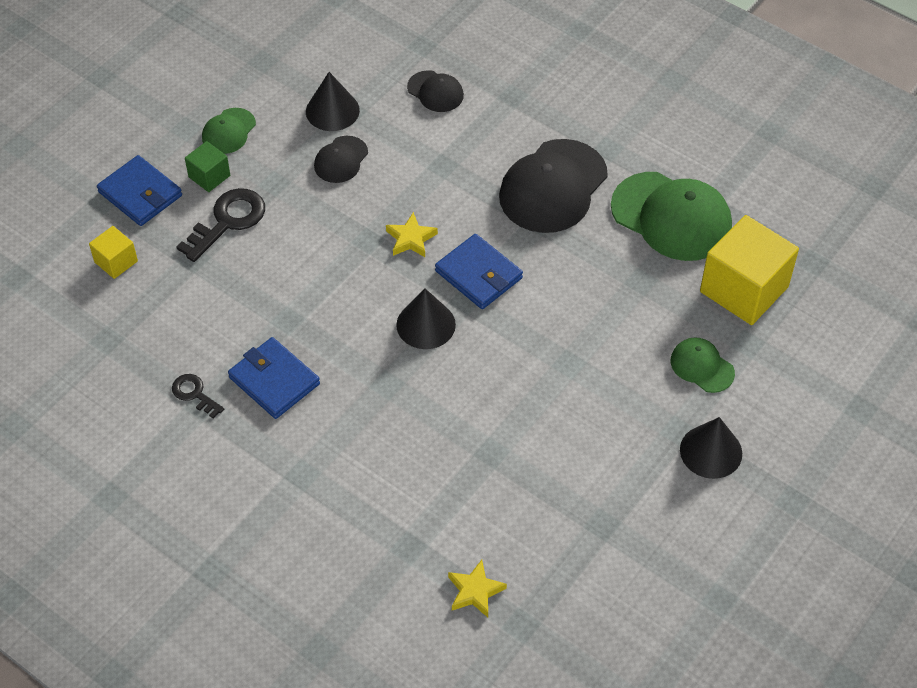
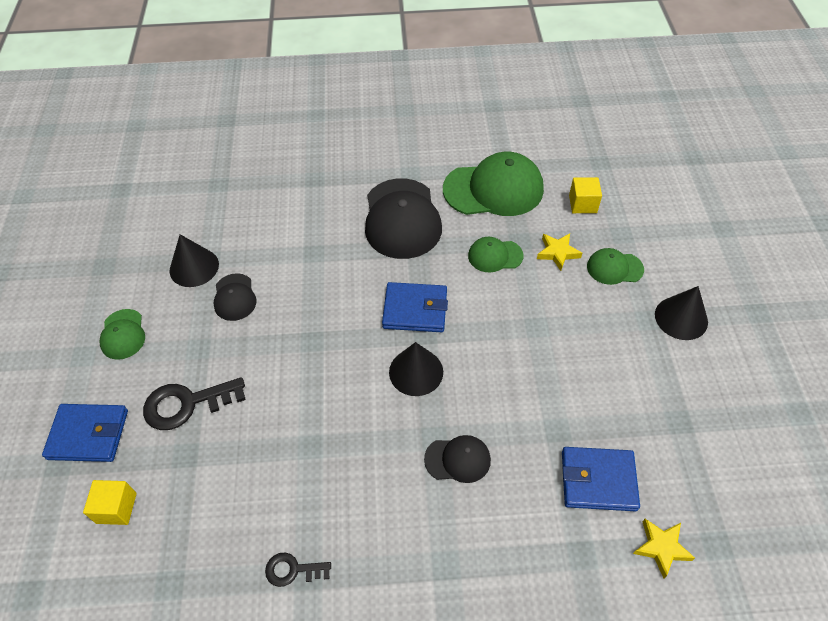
camera: 40 degrees left, 0 degrees up
black key [176,188,265,262] -> black key turned 105 degrees counterclockwise [143,377,246,430]
green cube [185,141,230,192] -> none
blue wallet [228,337,320,419] -> blue wallet moved to [562,447,640,511]
yellow star [386,212,438,257] -> yellow star moved to [537,233,582,271]
black cap [407,70,464,112] -> black cap moved to [424,435,491,483]
yellow cube [700,215,799,325] -> yellow cube [569,177,602,213], size x0.49
none -> green cap [468,237,523,272]

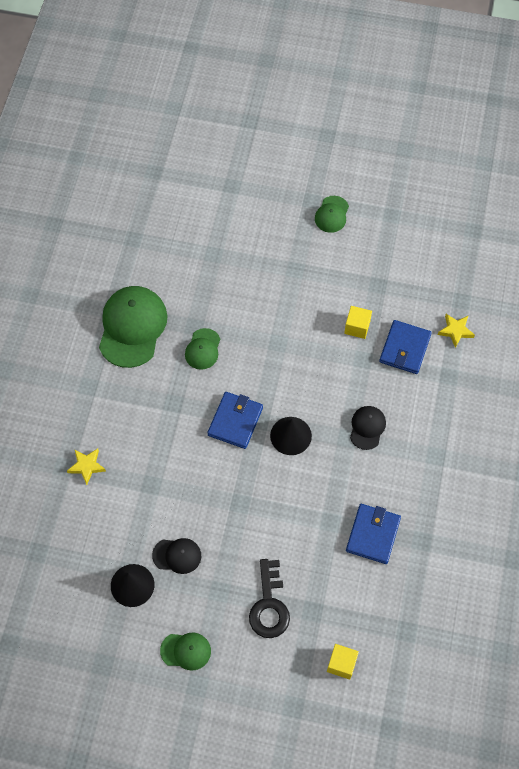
camera: 75 degrees left, 10 degrees up
blue wallet [42,404,128,462] -> blue wallet moved to [346,504,401,564]
black key [265,553,331,587] -> none
black cap [365,178,442,259] -> none
yellow star [537,233,582,271] -> yellow star moved to [67,449,106,485]
yellow cube [569,177,602,213] -> yellow cube moved to [344,306,372,339]
green cap [587,248,644,285] -> green cap moved to [315,196,349,233]
black cone [655,286,708,340] -> none

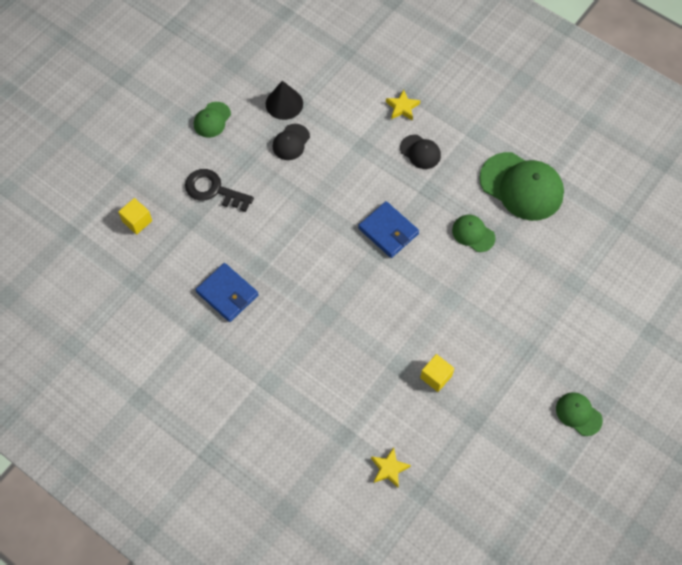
camera: 115 degrees right, 0 degrees up
black cone [270,417,312,455] -> none
black cap [350,406,386,450] -> black cap moved to [400,135,441,169]
blue wallet [379,320,432,374] -> none

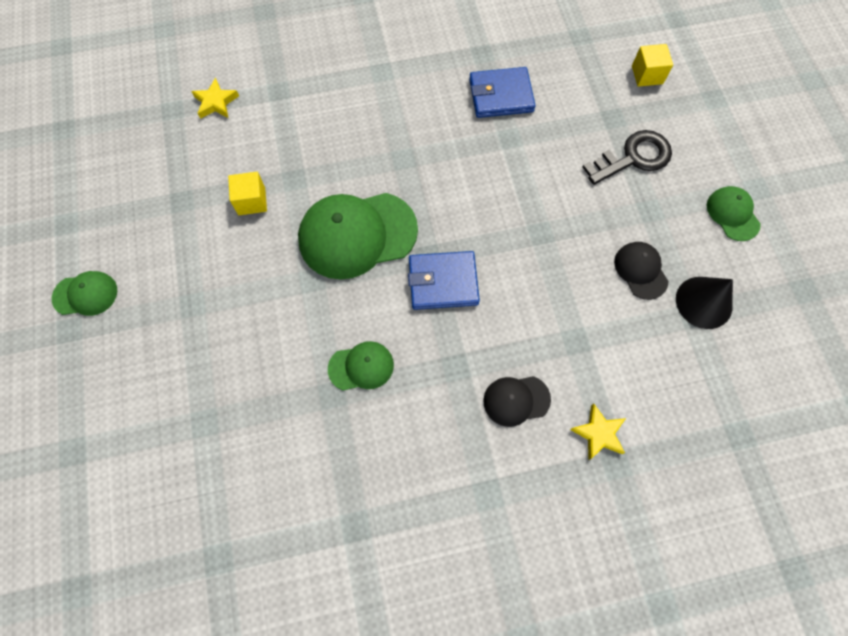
camera: 130 degrees right, 5 degrees up
green cap [479,152,564,221] -> green cap moved to [298,193,418,279]

